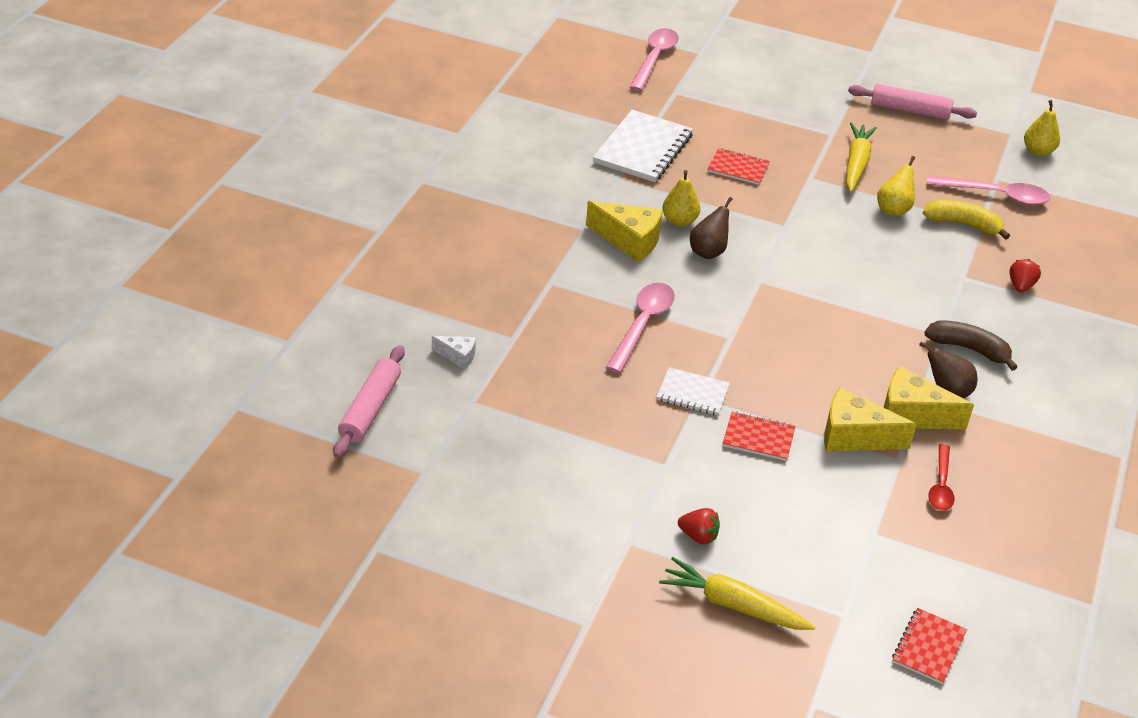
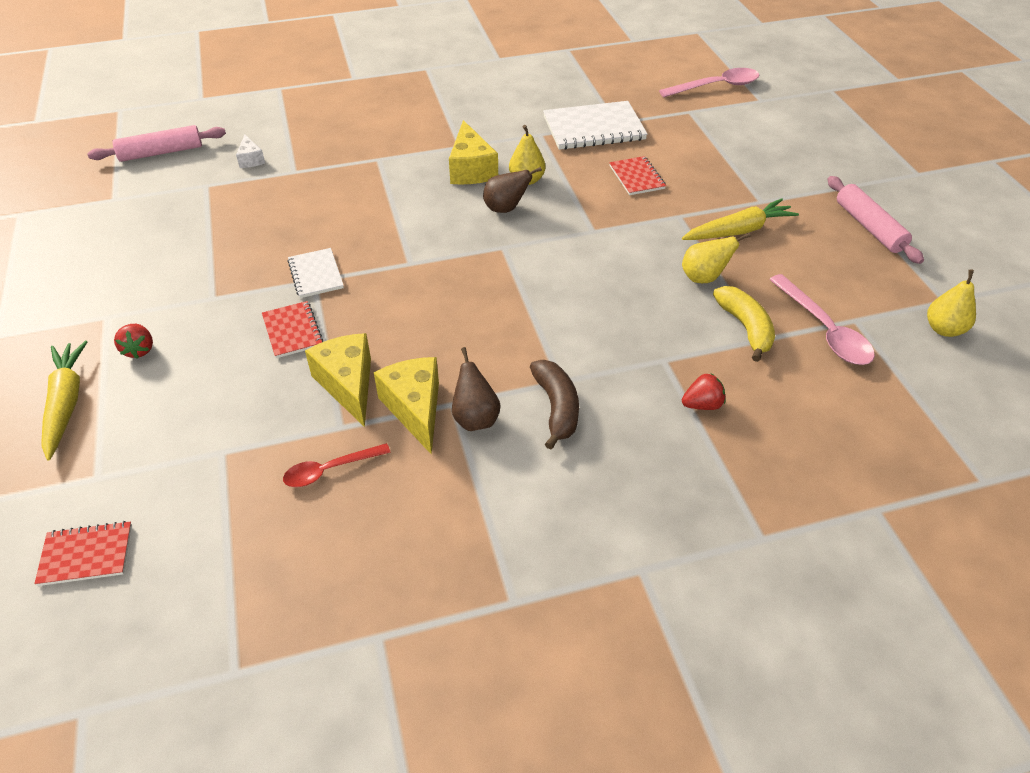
camera: 55 degrees right, 5 degrees up
pink spoon [606,283,675,373] -> none

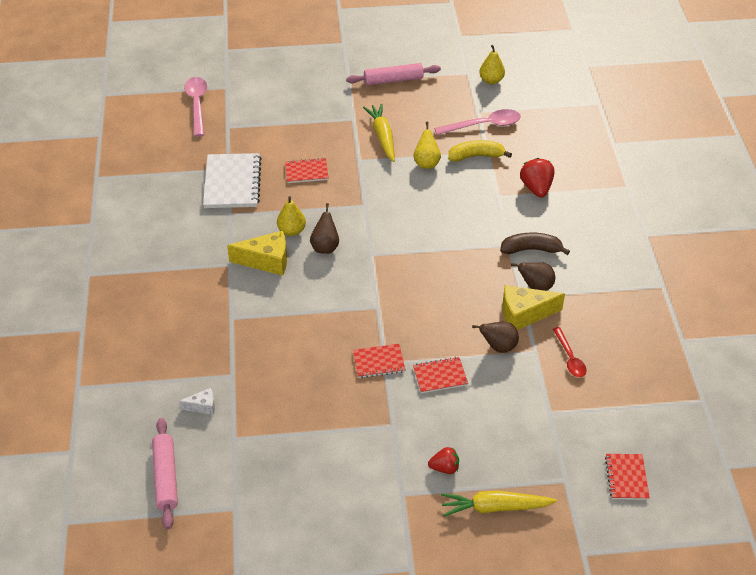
camera: 80 degrees left, 0 degrees up
white notebook [287,248,344,298] -> red notebook [353,344,406,378]
yellow cheese [305,333,371,427] -> brown pear [472,322,519,353]
red strawberry [682,374,726,410] -> red strawberry [520,158,554,198], size x1.58

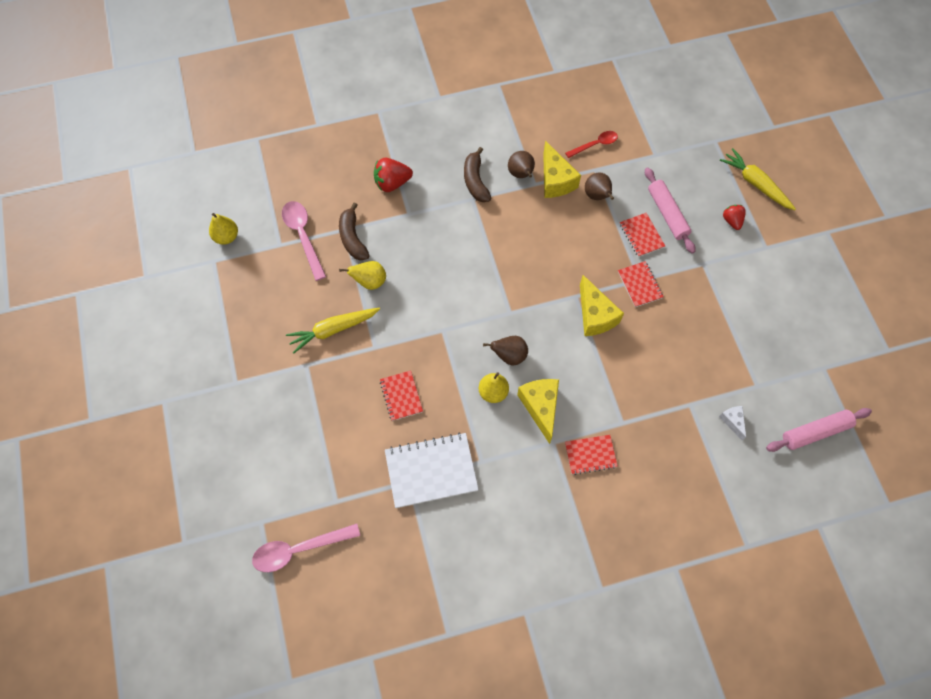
camera: 100 degrees left, 20 degrees up
pink rolling pin [346,63,441,85] -> pink rolling pin moved to [645,168,695,253]
yellow carrot [441,491,557,517] -> yellow carrot turned 150 degrees clockwise [720,148,796,210]
yellow banana [448,140,512,162] -> brown banana [339,202,370,261]
red notebook [605,454,650,500] -> red notebook moved to [565,435,618,475]
none -> yellow cheese [580,275,624,336]

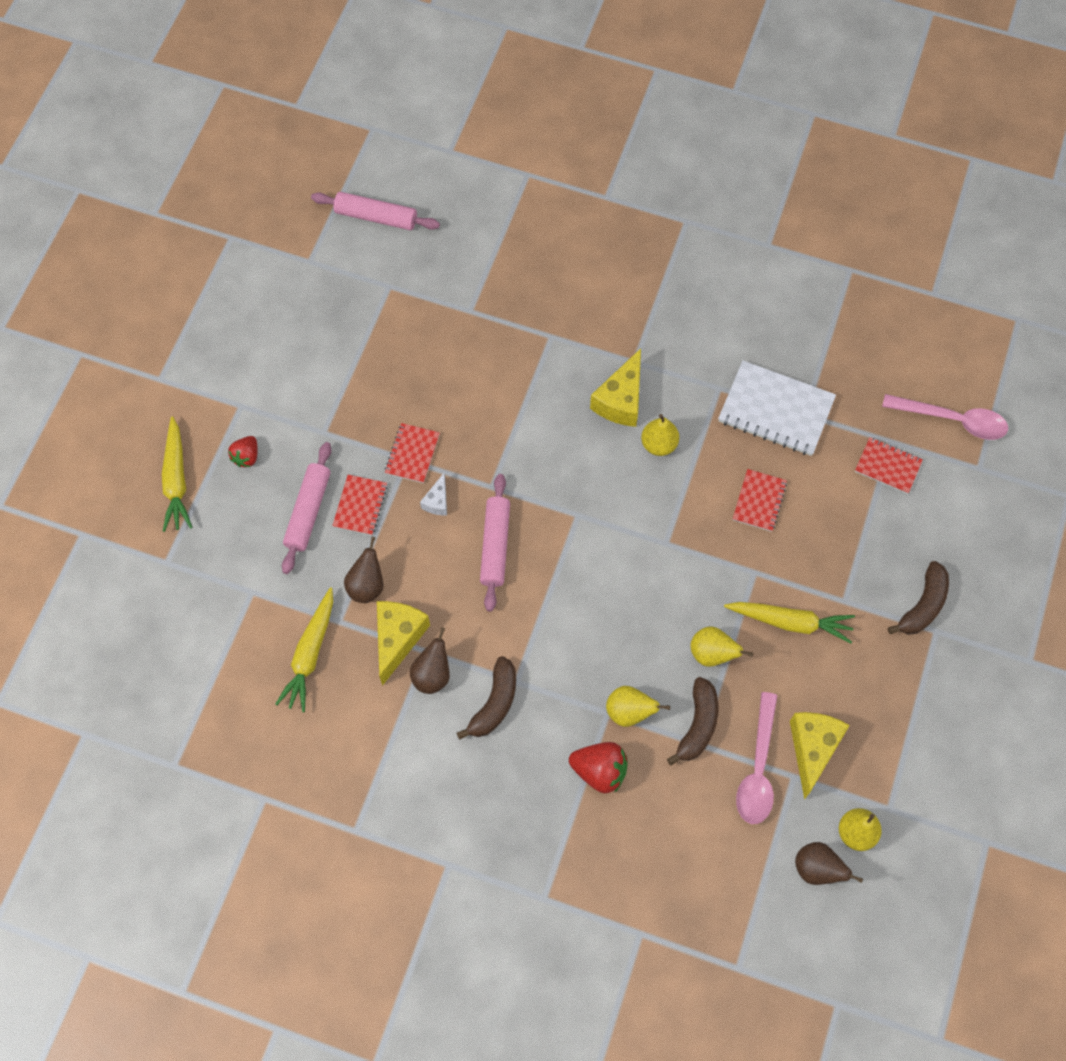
camera: 145 degrees left, 0 degrees up
brown pear [483,336,528,365] -> brown pear moved to [795,842,863,885]
red spoon [565,131,618,158] -> yellow carrot [275,587,333,712]
red notebook [565,435,618,475] -> red notebook moved to [855,437,923,494]
yellow cheese [580,275,624,336] -> yellow cheese moved to [790,712,850,800]
white cheese [719,406,746,440] -> white cheese moved to [420,473,447,515]
none -> pink rolling pin [480,474,510,612]
none -> yellow pear [606,686,670,727]
none -> brown banana [888,561,949,635]

